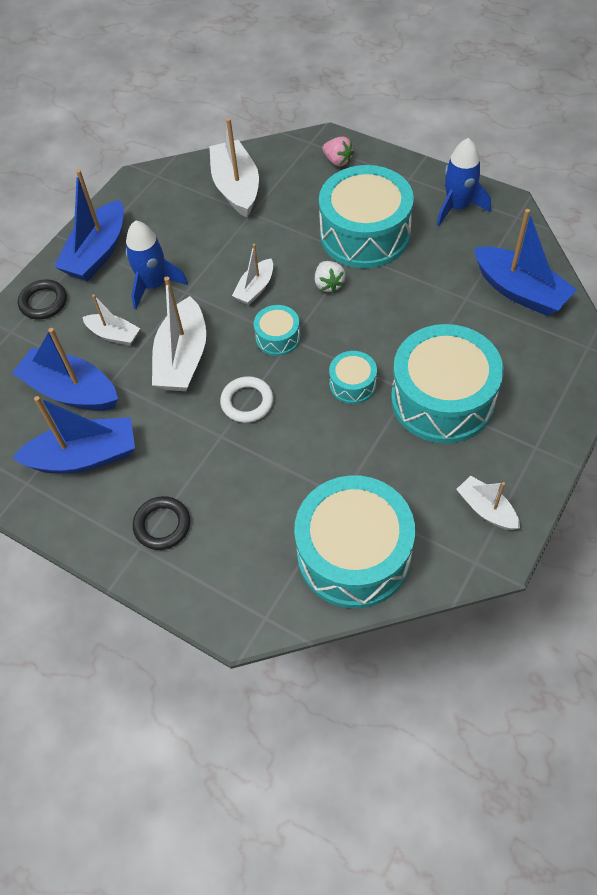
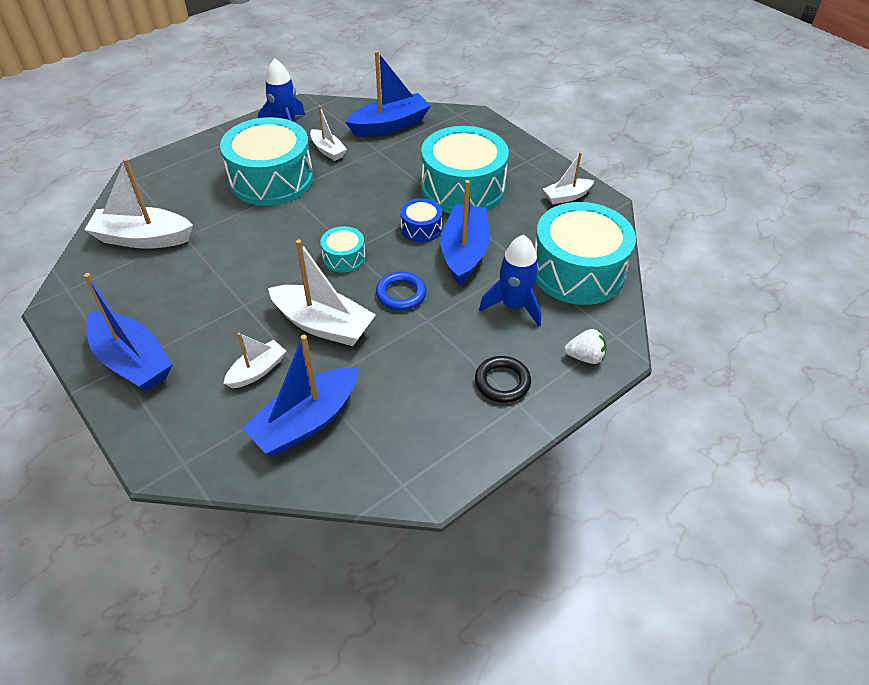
camera: 75 degrees left, 10 degrees down
blue boat [12,396,135,474] -> blue boat moved to [441,180,490,285]
black ring [18,279,67,320] -> none
blue rocket [126,220,188,309] -> blue rocket moved to [479,235,541,326]
white ring [220,376,274,423] -> blue ring [376,271,427,310]
white boat [232,244,273,305] -> white boat moved to [310,105,347,161]
white strawberry [315,261,346,293] -> white strawberry moved to [564,329,607,364]
pink strawberry [322,137,354,167] -> none
turquoise drum [329,351,377,404] -> blue drum [400,198,442,242]

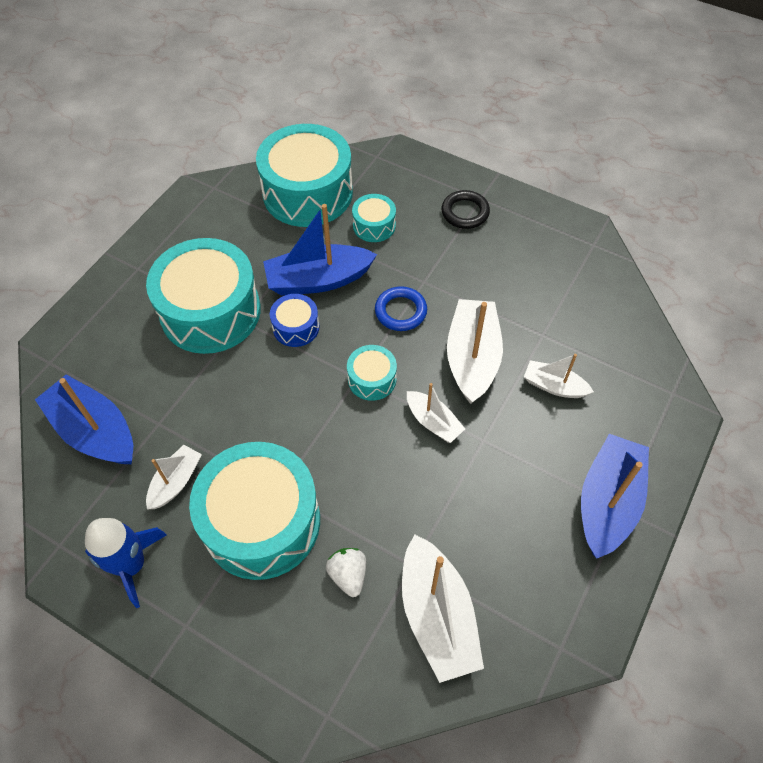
camera: 110 degrees left, 10 degrees up
blue boat [242,335,358,456] -> none
blue rocket [479,235,541,326] -> turquoise drum [352,194,396,242]
white boat [543,152,594,204] -> white boat moved to [407,383,465,443]
white strawberry [564,329,607,364] -> white strawberry moved to [326,548,366,597]

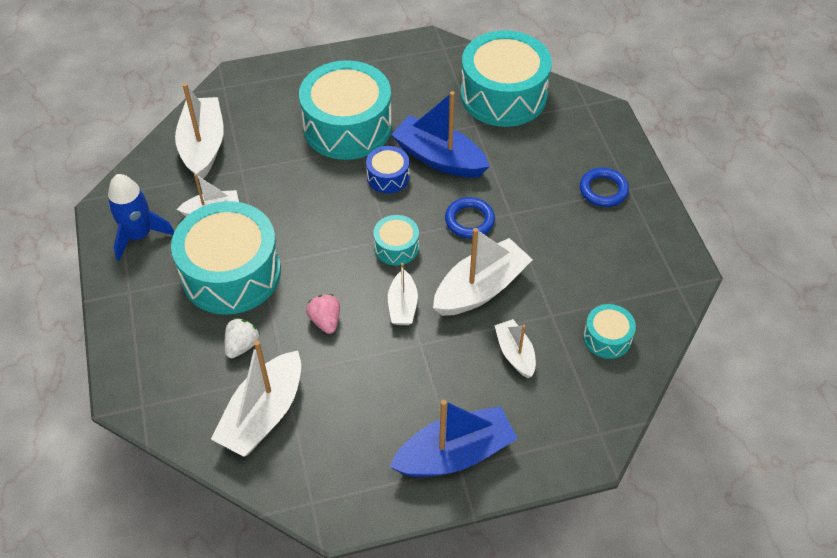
camera: 45 degrees right, 5 degrees down
blue boat [35,374,133,464] -> white boat [175,83,224,179]
turquoise drum [352,194,396,242] -> turquoise drum moved to [583,304,636,359]
black ring [442,190,490,229] -> blue ring [580,168,629,207]
none -> pink strawberry [306,294,340,334]

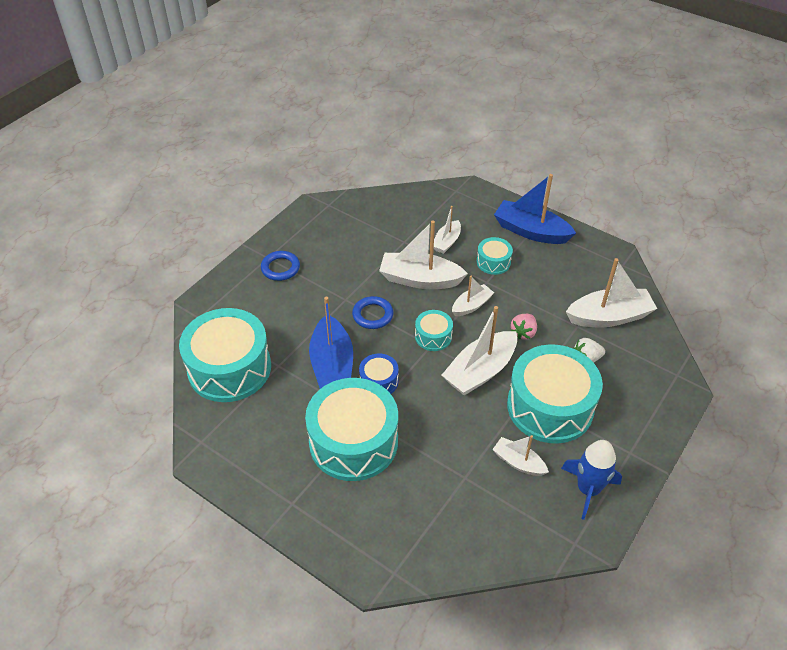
camera: 130 degrees left, 5 degrees down
white boat [175,83,224,179] -> white boat moved to [442,306,517,396]
turquoise drum [583,304,636,359] -> turquoise drum moved to [477,237,513,275]

